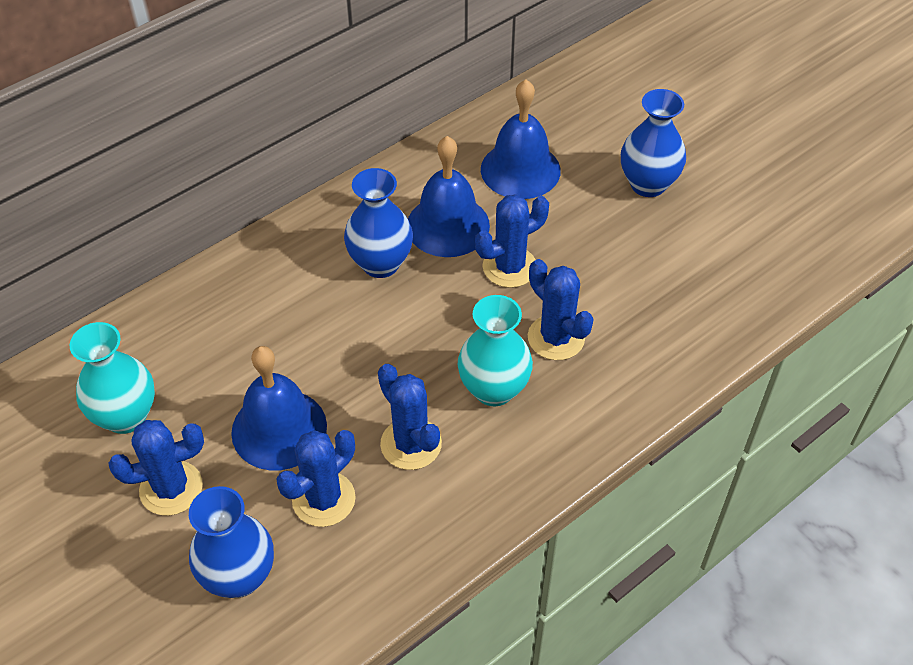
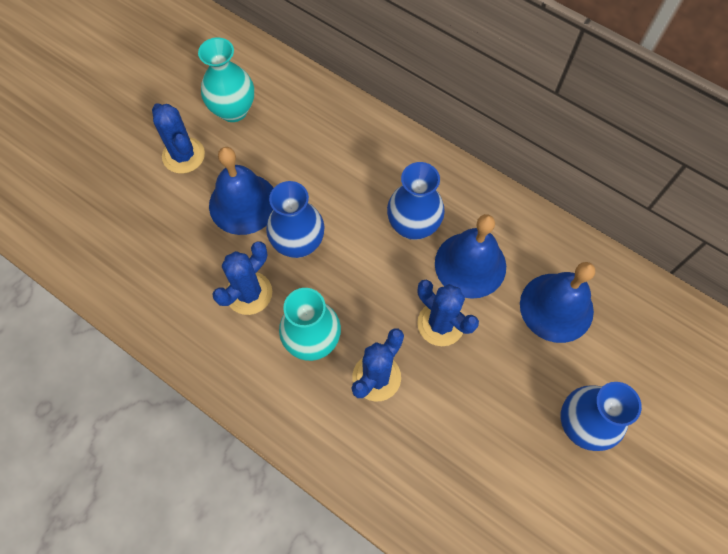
camera: 75 degrees right, 15 degrees up
blue vase [189,486,274,598] -> blue vase moved to [266,181,325,258]
blue cactus [276,430,356,527] -> none

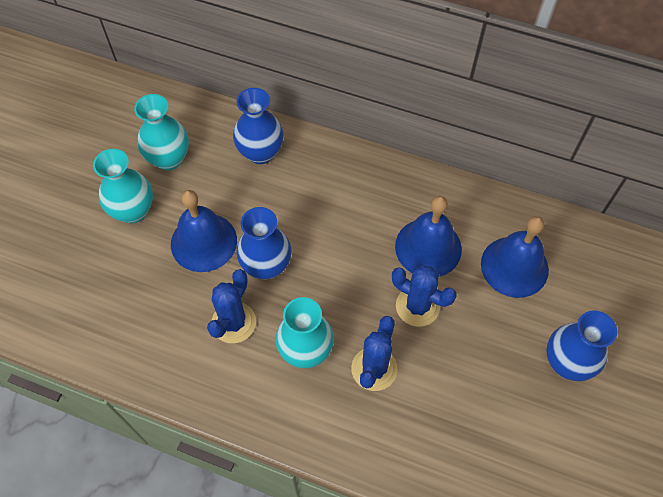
camera: 15 degrees left, 5 degrees down
blue cactus [152,103,205,174] -> turquoise vase [93,149,153,223]
blue vase [387,162,445,240] -> blue vase moved to [233,88,284,164]

